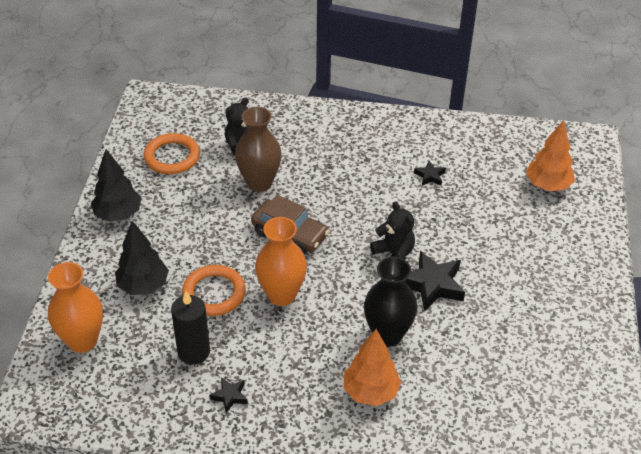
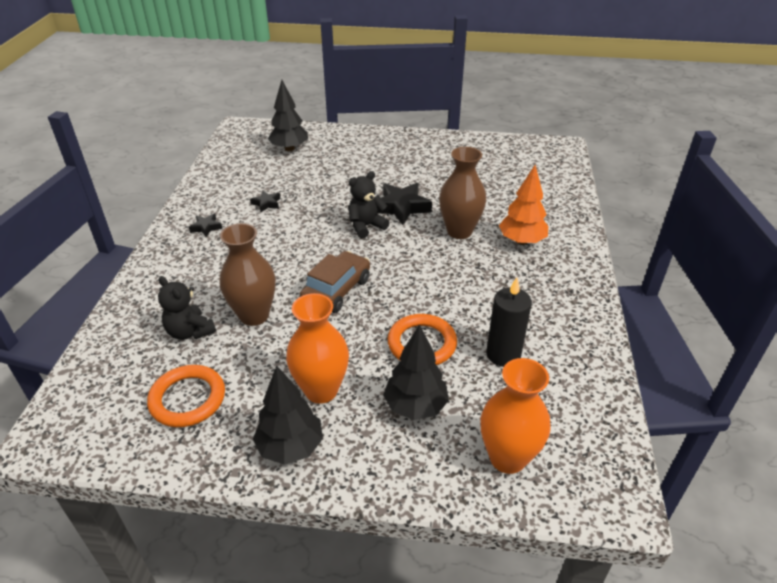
camera: 90 degrees left, 5 degrees down
black star [209,377,248,413] -> black star moved to [189,213,222,237]
orange vase [255,217,307,306] -> orange vase moved to [286,293,349,404]
black vase [364,257,417,347] -> brown vase [439,147,486,239]
orange tree [526,120,575,191] -> black tree [268,80,308,151]

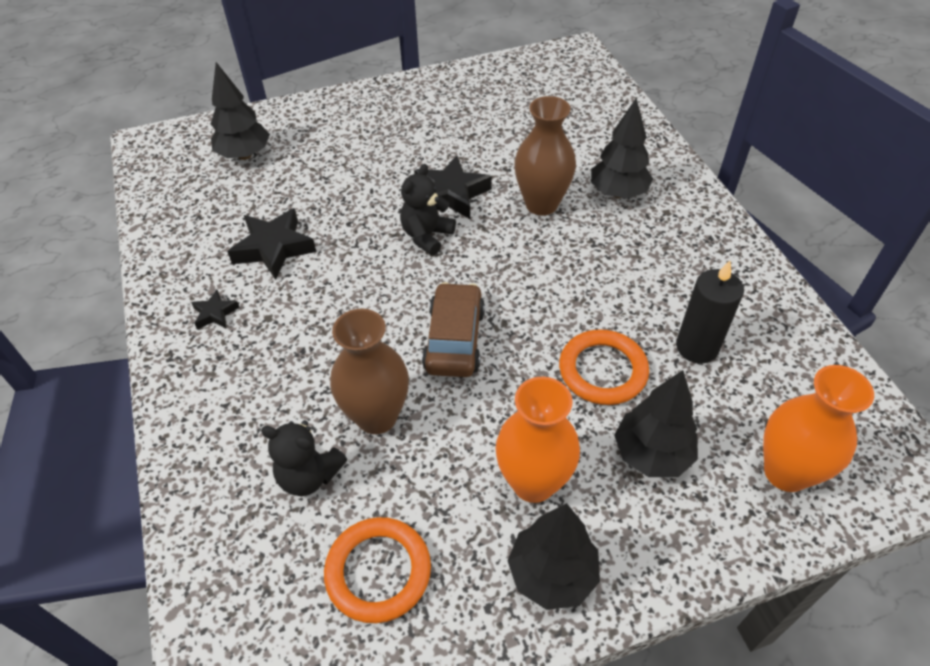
camera: 25 degrees left, 10 degrees up
black star [250,191,280,213] -> black star [227,208,316,280], size x1.93
orange tree [499,165,548,245] -> black tree [591,98,653,199]

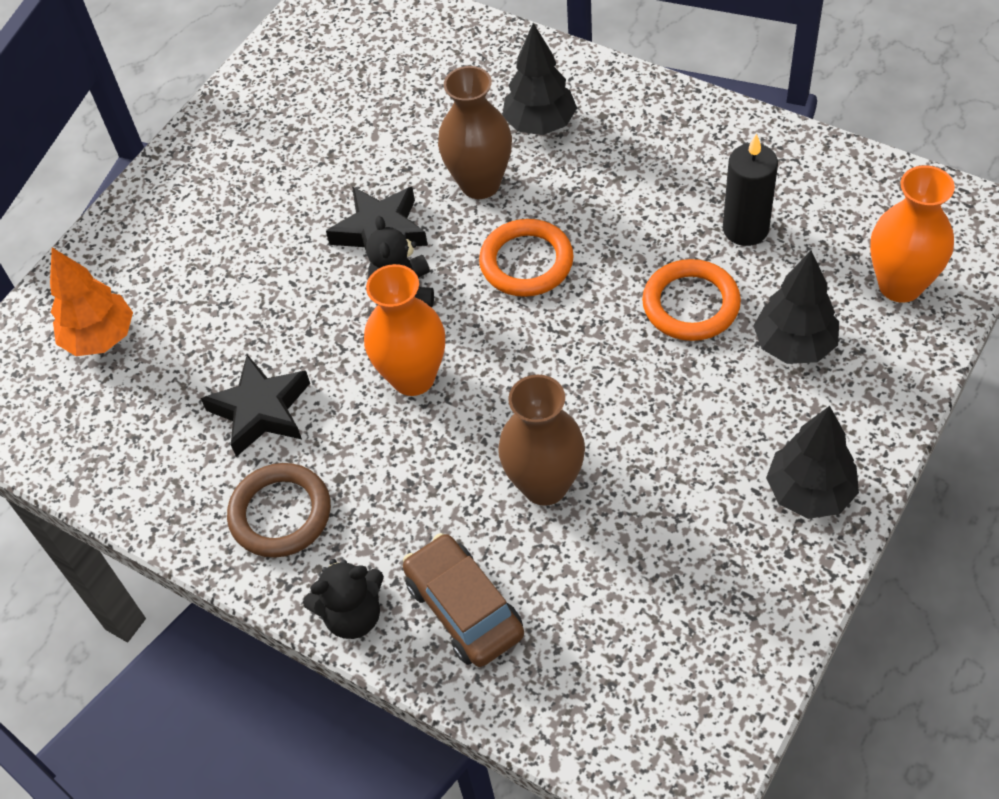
camera: 35 degrees left, 5 degrees up
black star [191,290,240,329] -> brown ring [227,463,331,558]
black tree [211,62,270,160] -> orange tree [50,248,133,356]
black teddy bear [261,420,347,496] -> black teddy bear moved to [303,559,384,639]
orange ring [324,517,431,623] -> orange ring moved to [479,219,574,297]
brown car [422,282,485,377] -> brown car moved to [403,533,524,667]
orange vase [495,376,580,503] -> orange vase moved to [364,264,445,396]

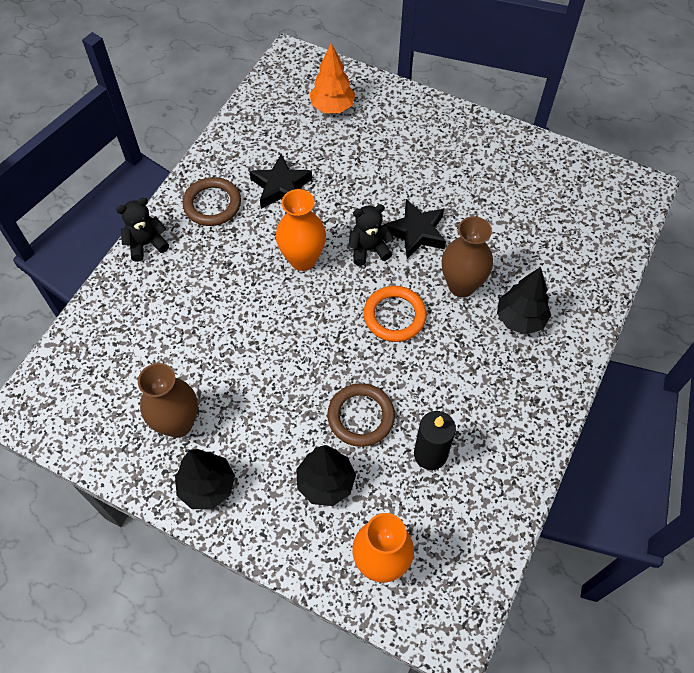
camera: 80 degrees right, 5 degrees up
black teddy bear [303,559,384,639] -> black teddy bear turned 90 degrees clockwise [116,198,169,262]
brown car [403,533,524,667] -> none
brown vase [498,375,585,506] -> brown vase moved to [138,363,198,438]
orange ring [642,259,741,341] -> brown ring [327,383,395,447]

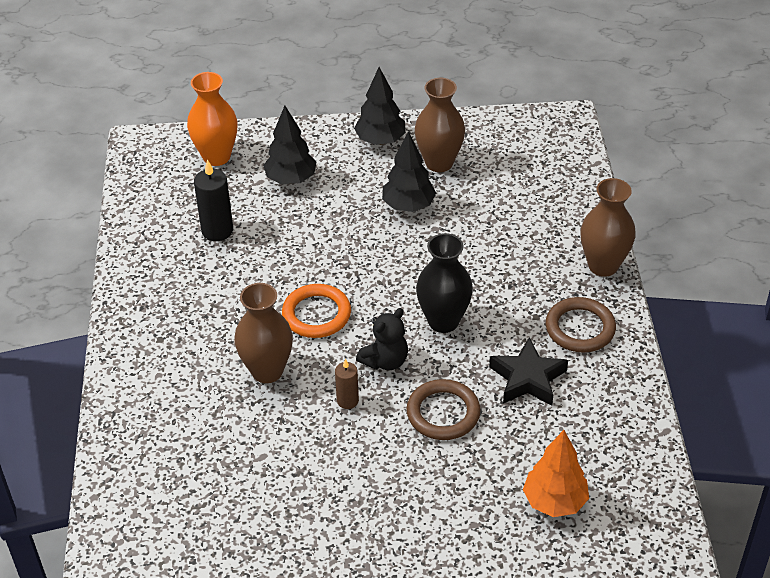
camera: 150 degrees right, 15 degrees down
black teddy bear [116,198,169,262] -> brown vase [581,178,636,277]
orange vase [276,189,326,271] -> black vase [416,233,473,333]
brown ring [327,383,395,447] -> brown ring moved to [406,379,481,440]
black star [383,199,446,259] -> brown candle [335,359,359,409]
black tree [497,267,551,335] -> black tree moved to [382,131,436,212]

